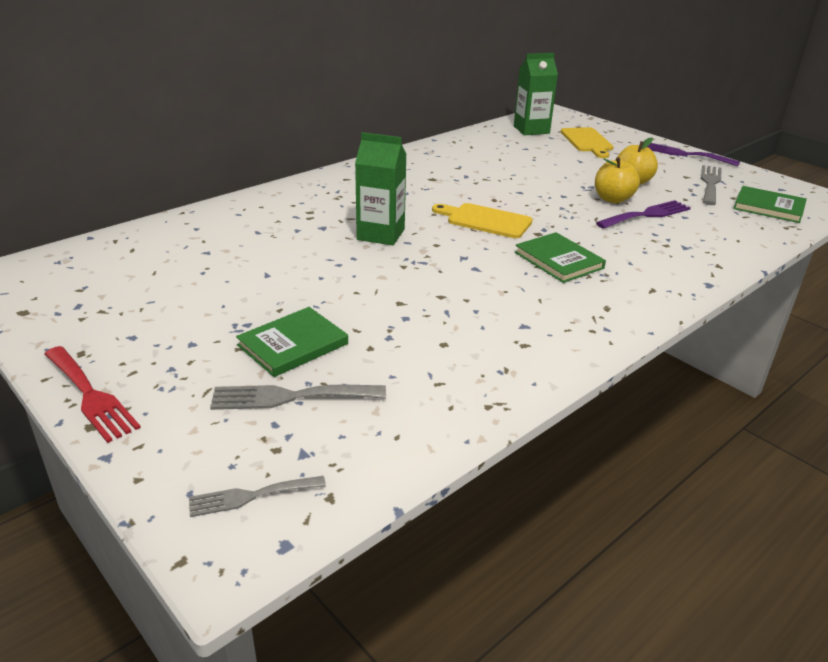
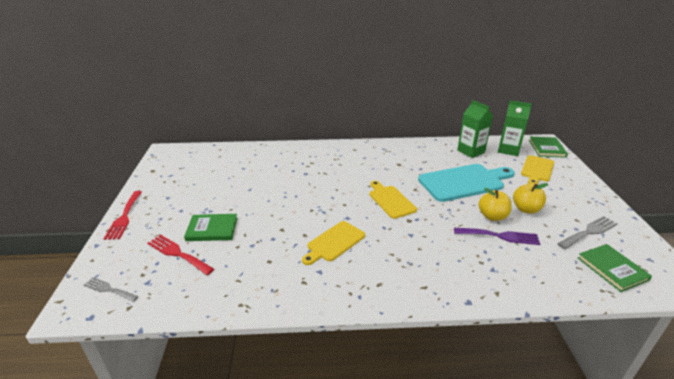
camera: 40 degrees right, 0 degrees up
grey fork [210,385,386,410] -> red fork [147,235,214,275]
green carton [355,132,407,245] -> green carton moved to [457,100,493,158]
green book [515,232,606,283] -> green book moved to [529,137,568,158]
purple fork [647,143,740,166] -> none
none -> yellow cutting board [302,221,365,265]
none -> turquoise cutting board [418,164,515,202]

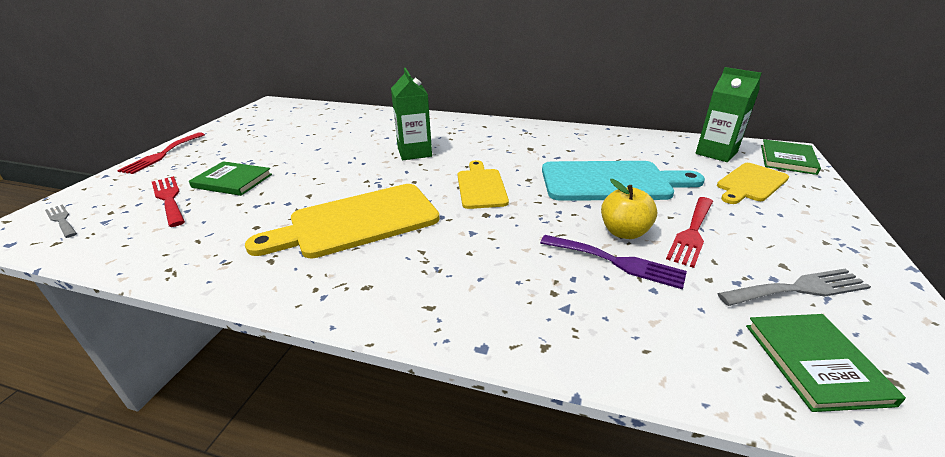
camera: 20 degrees right, 0 degrees up
yellow cutting board [302,221,365,265] -> yellow cutting board [245,184,440,258], size x1.66
green carton [457,100,493,158] -> green carton moved to [391,68,432,160]
yellow apple [513,183,548,214] -> red fork [666,197,713,268]

